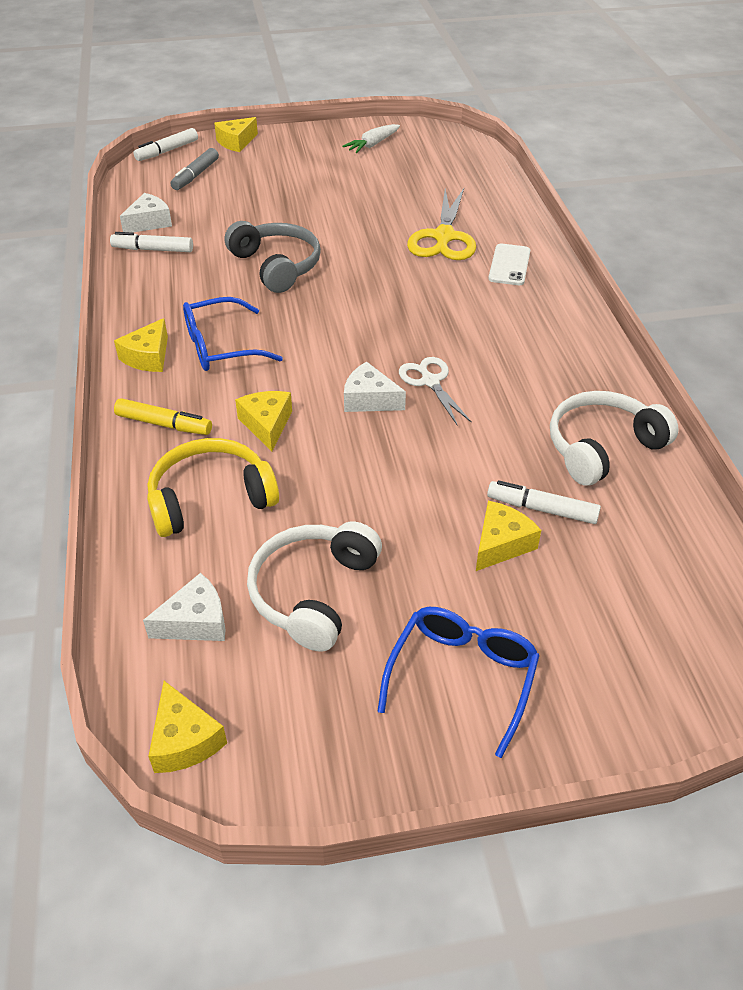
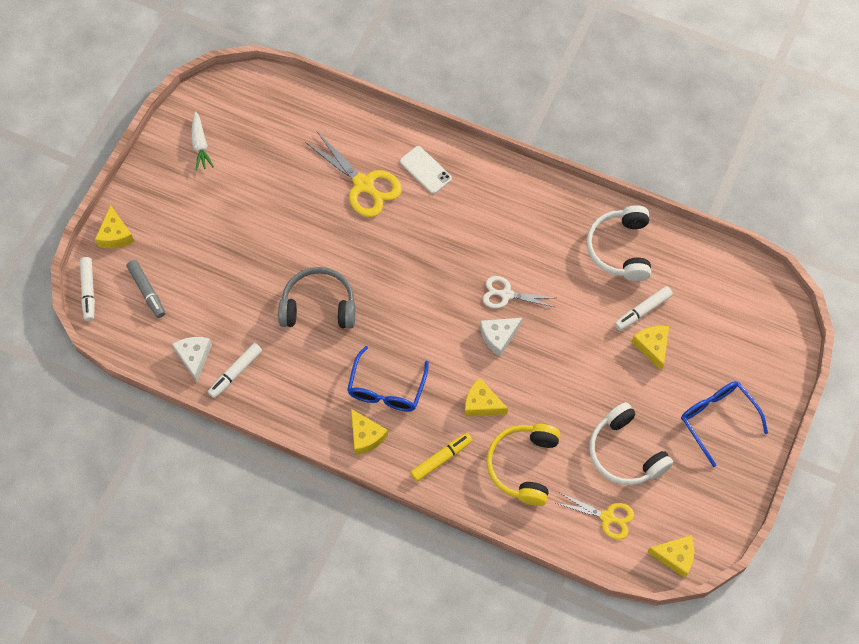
camera: 55 degrees left, 20 degrees up
white cheese [143,573,226,641] -> yellow scissors [556,493,634,540]

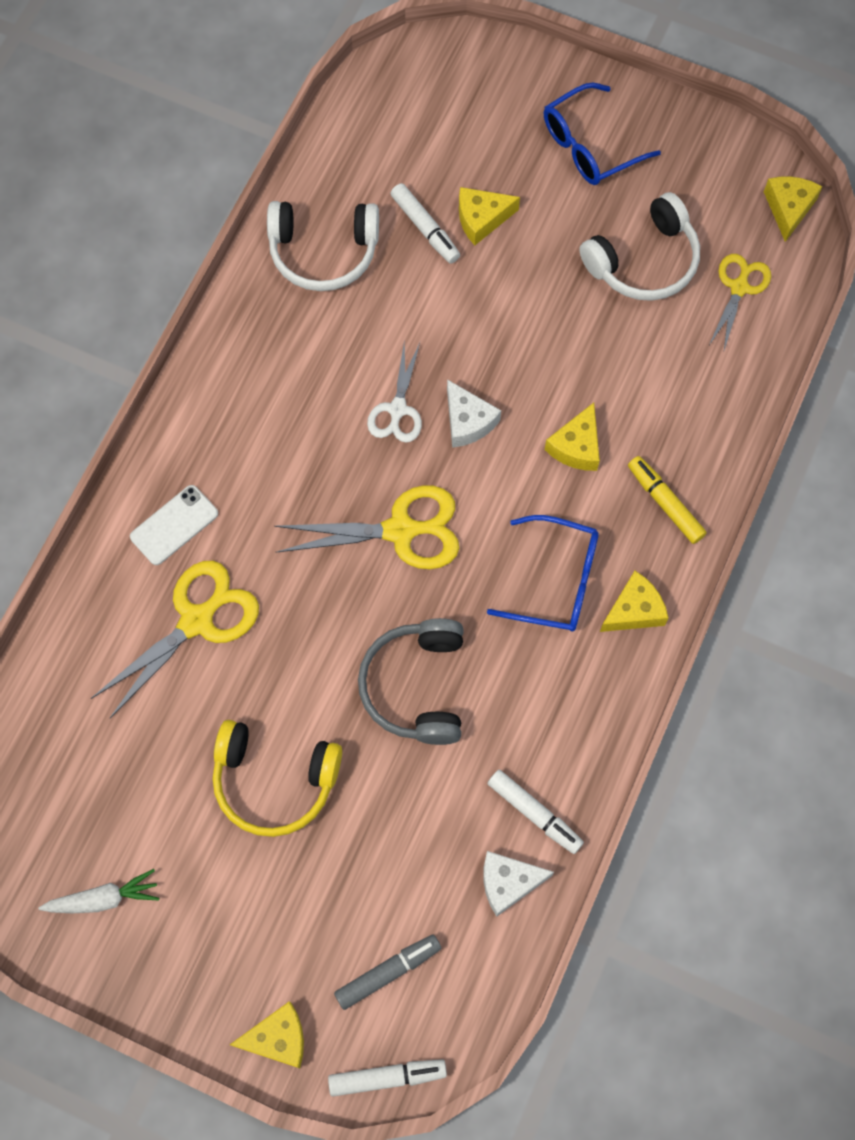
camera: 90 degrees left, 5 degrees up
yellow headphones [486,424,560,506] -> yellow headphones moved to [213,720,342,837]
none -> yellow scissors [274,485,459,569]

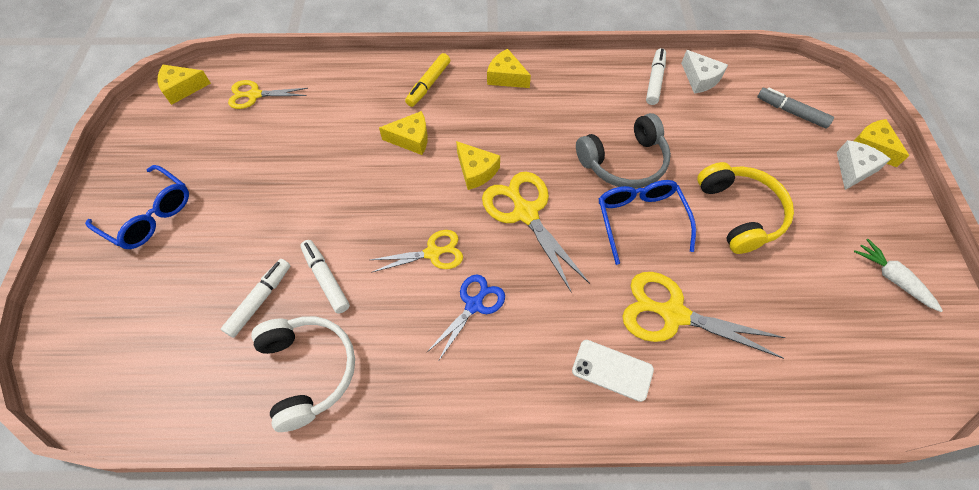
camera: 115 degrees left, 10 degrees down
white marker [328,1059,447,1097] -> white marker moved to [300,240,350,314]
white scissors [367,342,422,443] -> yellow scissors [370,230,463,273]
white cheese [447,379,501,448] -> white cheese moved to [837,140,891,190]
yellow cheese [459,187,520,245] -> yellow cheese moved to [456,141,500,190]
blue glasses [487,515,599,631] -> blue glasses moved to [599,180,696,265]
white headphones [579,192,700,301] -> none
none -> blue scissors [427,274,505,360]

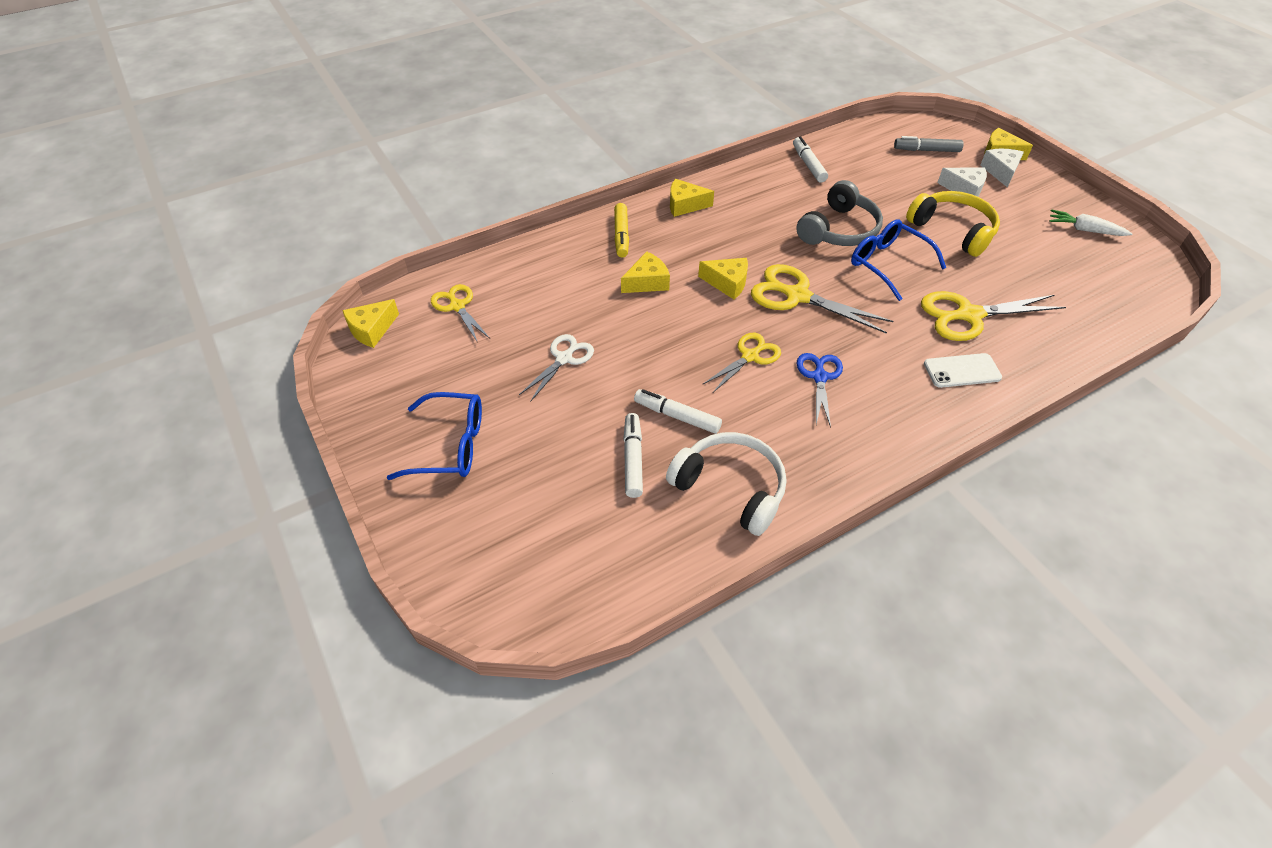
camera: 30 degrees left, 10 degrees down
yellow scissors [228,80,308,109] -> yellow scissors turned 90 degrees clockwise [431,284,490,343]
white cheese [681,50,728,94] -> white cheese moved to [937,168,987,197]
none -> white scissors [519,334,594,402]

